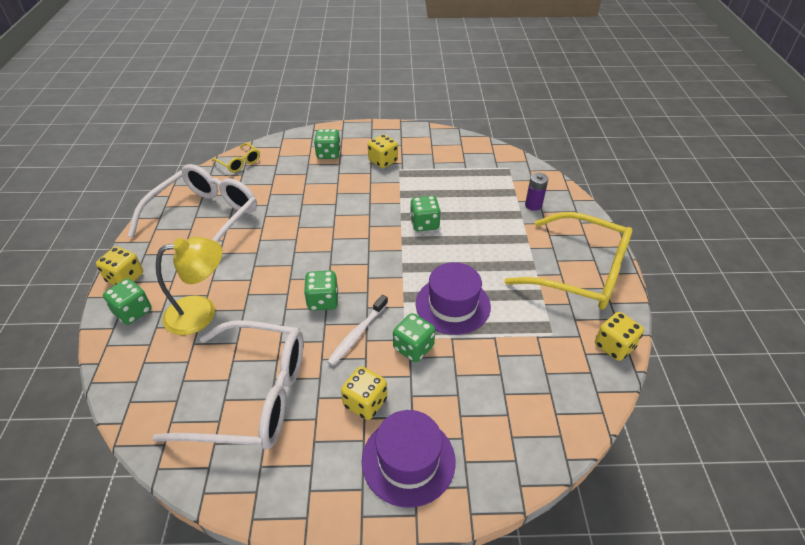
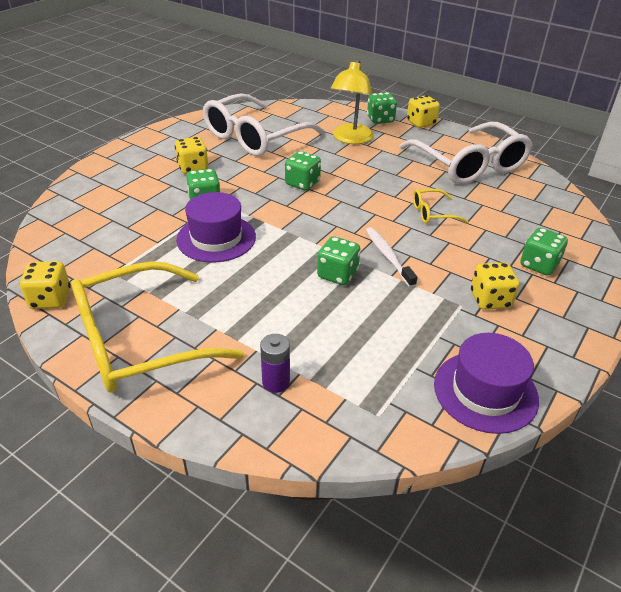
camera: 125 degrees right, 5 degrees down
yellow glasses [212,143,260,173] -> yellow glasses moved to [413,189,468,224]
white toothbrush [327,295,388,366] -> white toothbrush moved to [366,227,418,288]
purple hat [362,410,456,508] -> purple hat moved to [434,333,539,434]

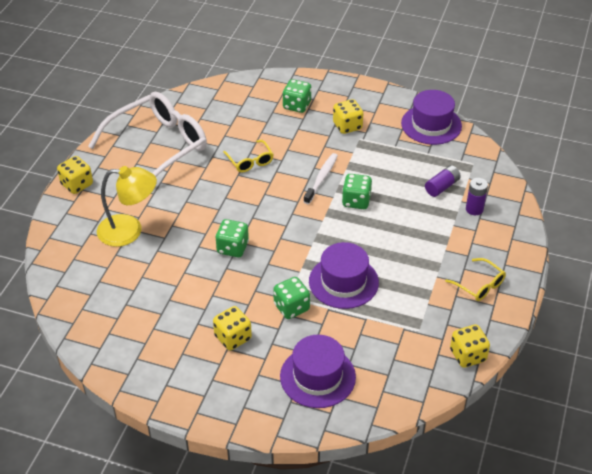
camera: 105 degrees left, 5 degrees up
yellow glasses [71,261,244,393] -> yellow glasses [445,258,506,301], size x0.44
white glasses [203,93,324,156] -> none
white toothbrush [366,227,418,288] -> white toothbrush turned 150 degrees clockwise [304,153,338,204]
green dice [367,92,397,124] -> none
none -> purple hat [280,335,356,408]
none -> purple battery [425,165,460,197]

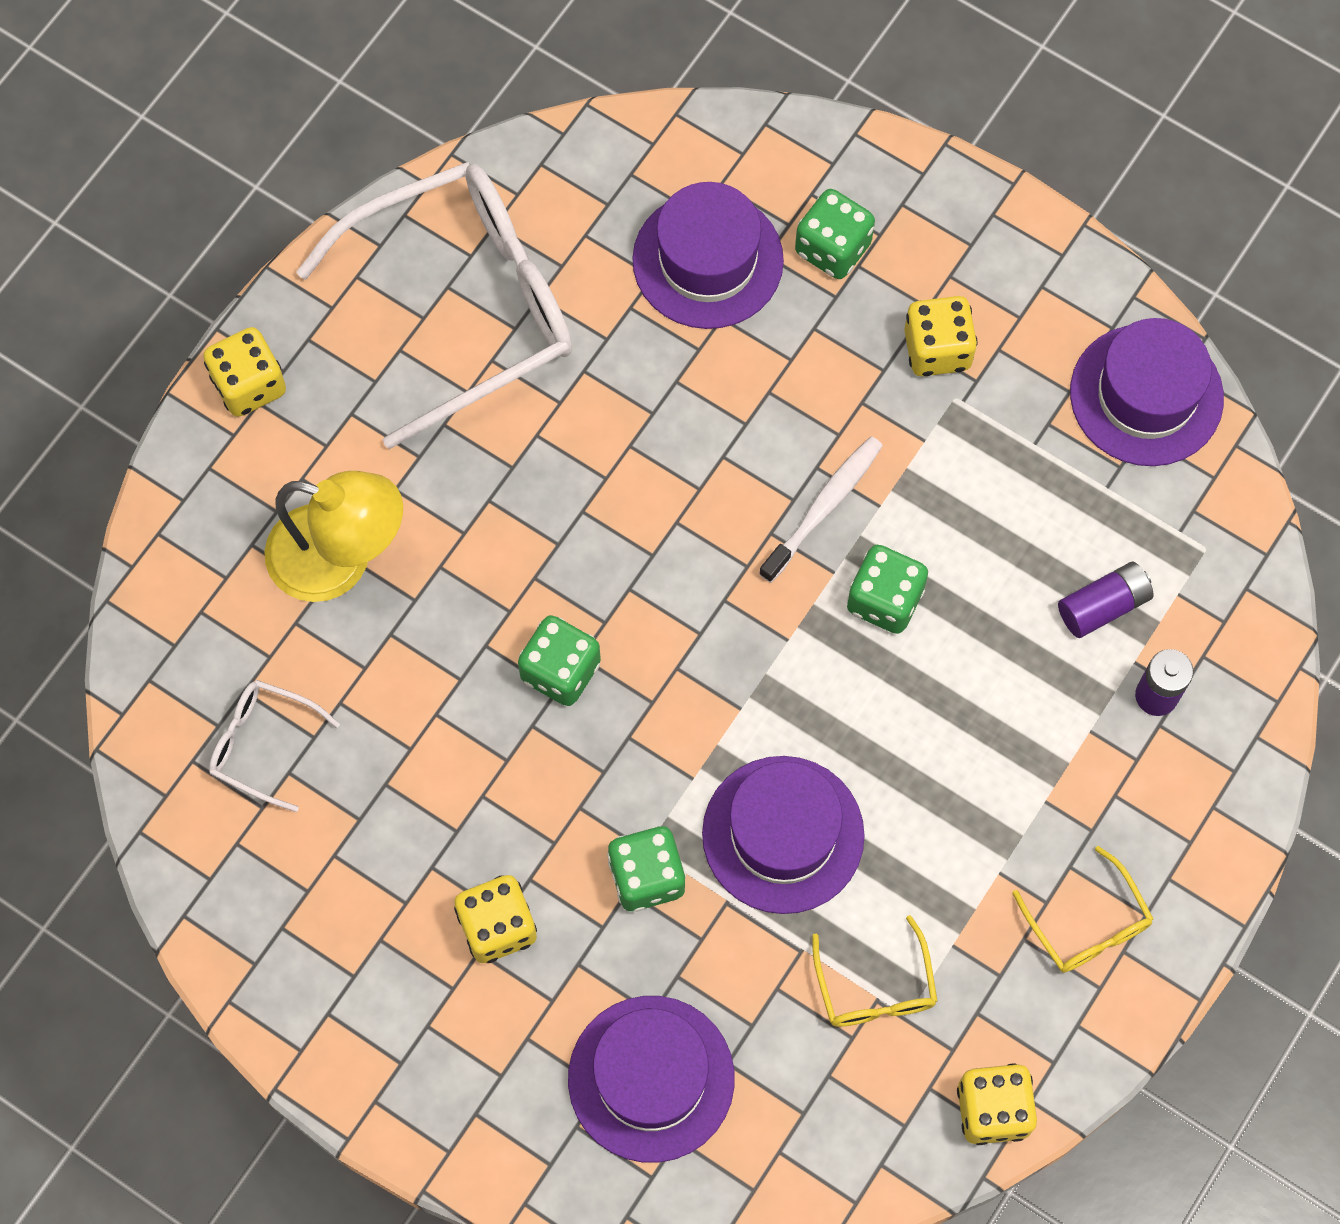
camera: 15 degrees right, 25 degrees up
yellow glasses [223,140,274,172] -> yellow glasses moved to [812,915,937,1027]
none -> white glasses [209,680,340,812]
none -> purple hat [632,182,784,329]

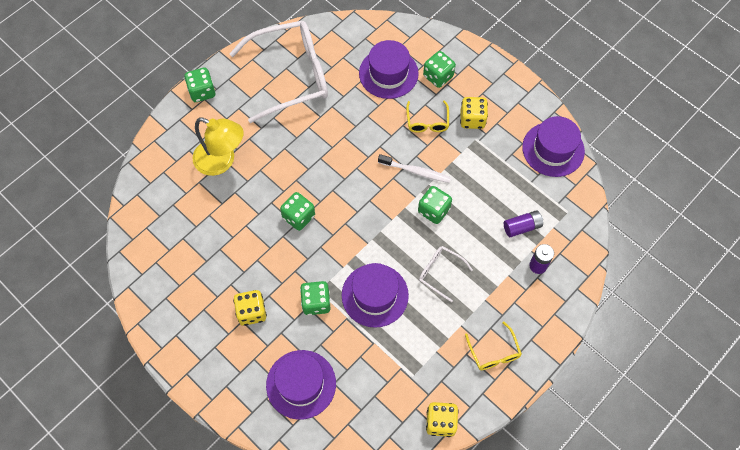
camera: 10 degrees right, 5 degrees down
yellow dice [203,327,286,417] -> green dice [184,68,215,102]
white glasses [209,680,340,812] -> white glasses moved to [419,246,473,302]
white toothbrush [759,436,883,583] -> white toothbrush turned 60 degrees clockwise [378,154,451,183]
yellow glasses [812,915,937,1027] -> yellow glasses moved to [406,101,449,133]

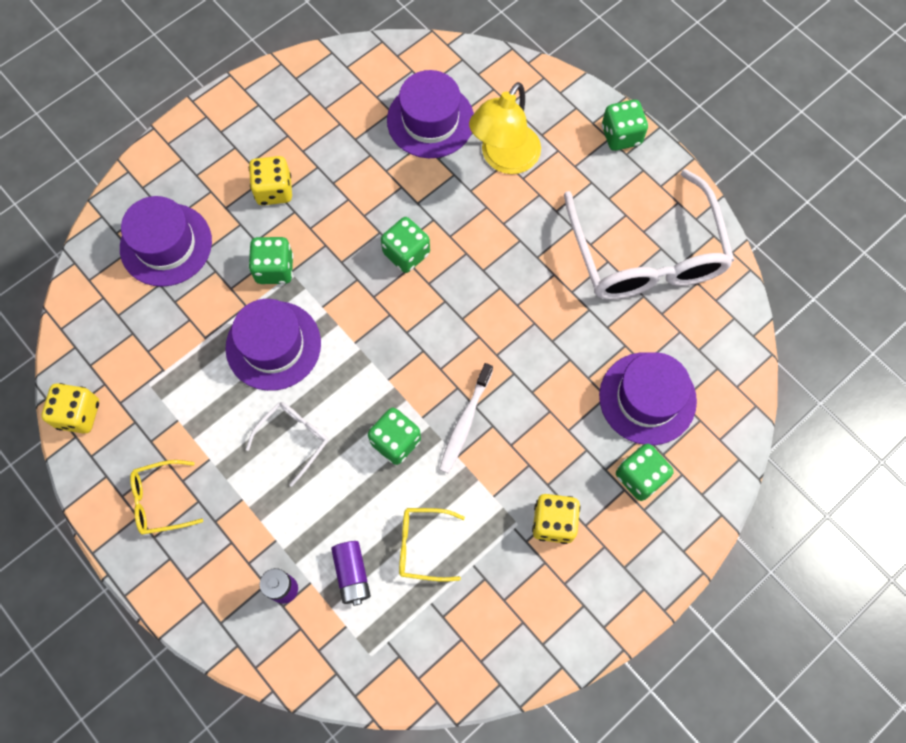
camera: 95 degrees right, 5 degrees up
yellow glasses [406,101,449,133] -> yellow glasses moved to [399,508,465,582]
purple hat [522,116,585,177] -> purple hat moved to [387,70,474,158]

